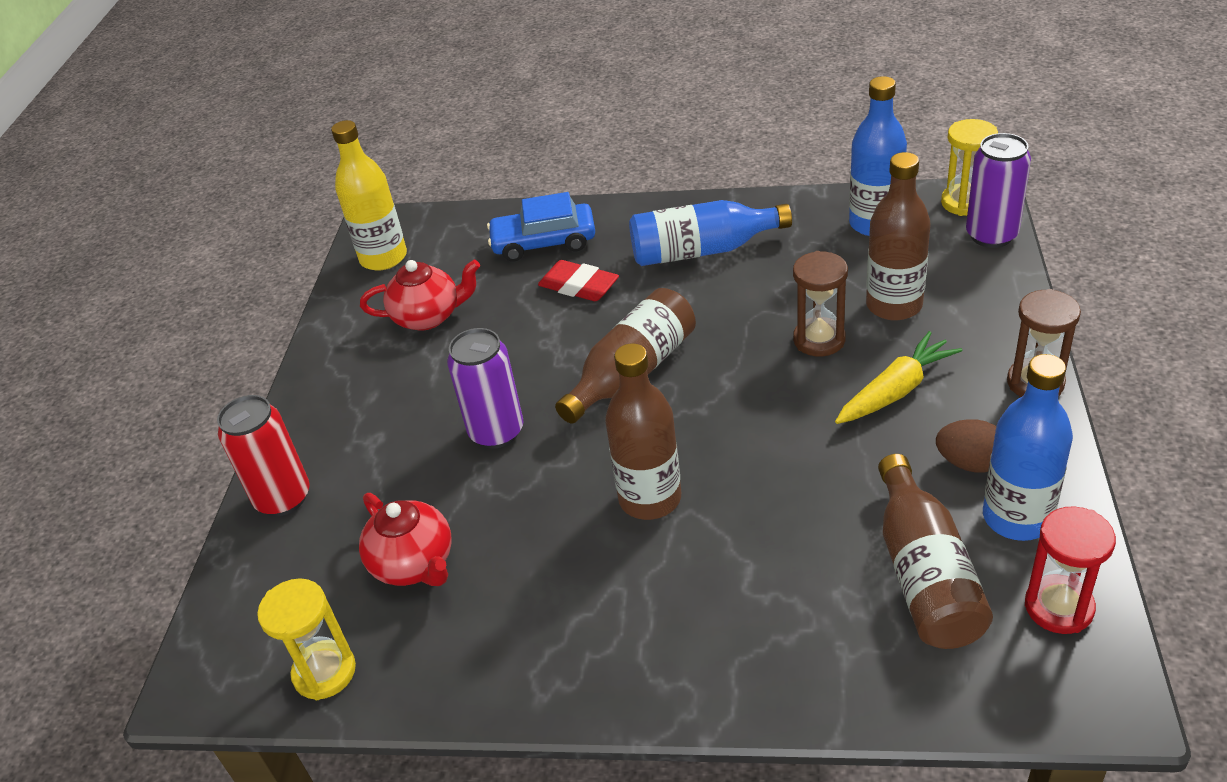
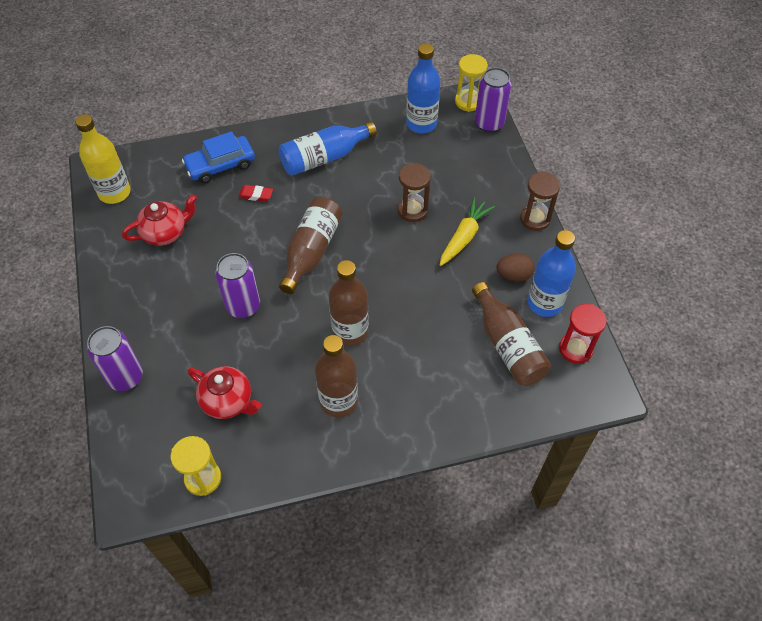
camera: 25 degrees left, 15 degrees up
red can [217,395,310,516] -> purple can [87,326,143,391]
red eraser [538,260,619,301] -> red eraser [238,185,273,202], size x0.66
brown bottle [866,152,931,320] -> brown bottle moved to [315,335,358,417]

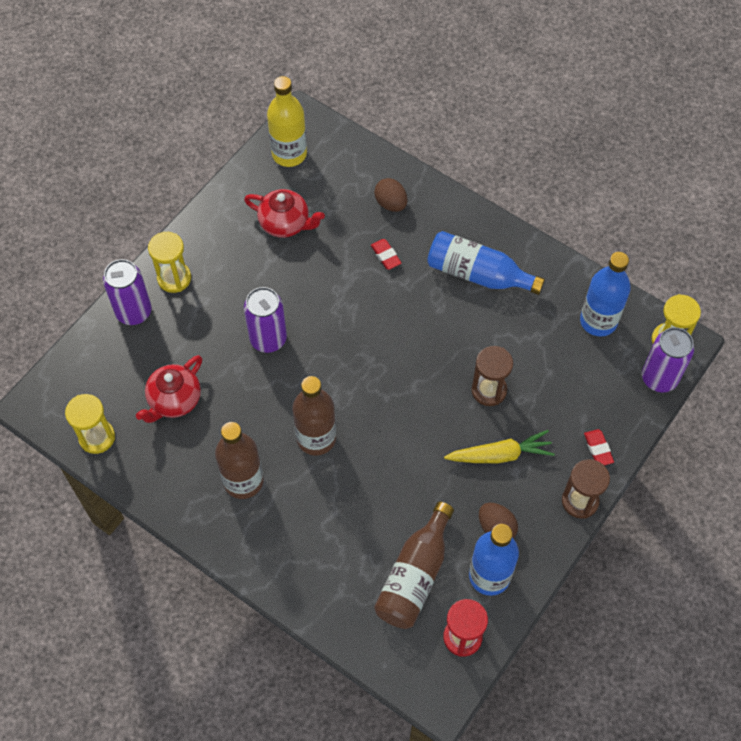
camera: 50 degrees right, 5 degrees up
blue car [182,131,255,183] -> brown egg [374,178,407,212]
red teapot [187,366,262,419] -> red teapot turned 45 degrees clockwise [136,355,202,423]
brown bottle [279,197,342,294] -> none
none -> yellow hourglass [148,232,191,293]
none -> red eraser [584,429,614,466]

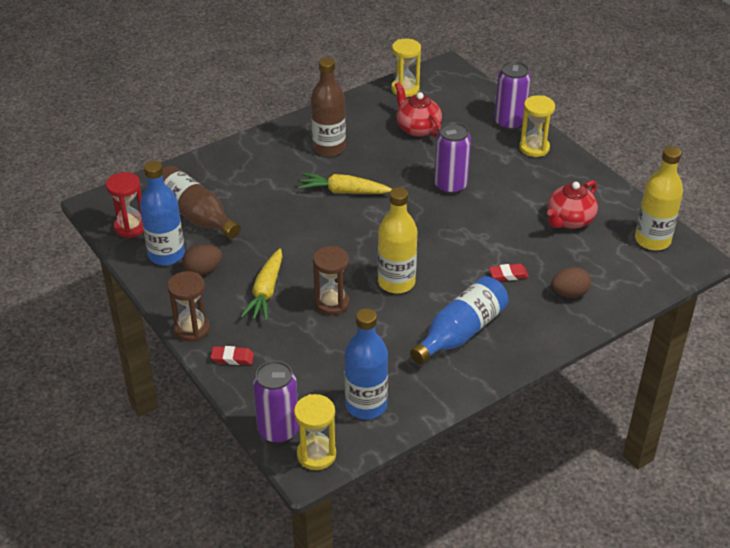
camera: 110 degrees right, 20 degrees down
brown bottle [292,376,336,456] -> yellow carrot [298,173,392,194]
none -> yellow bottle [378,187,417,294]

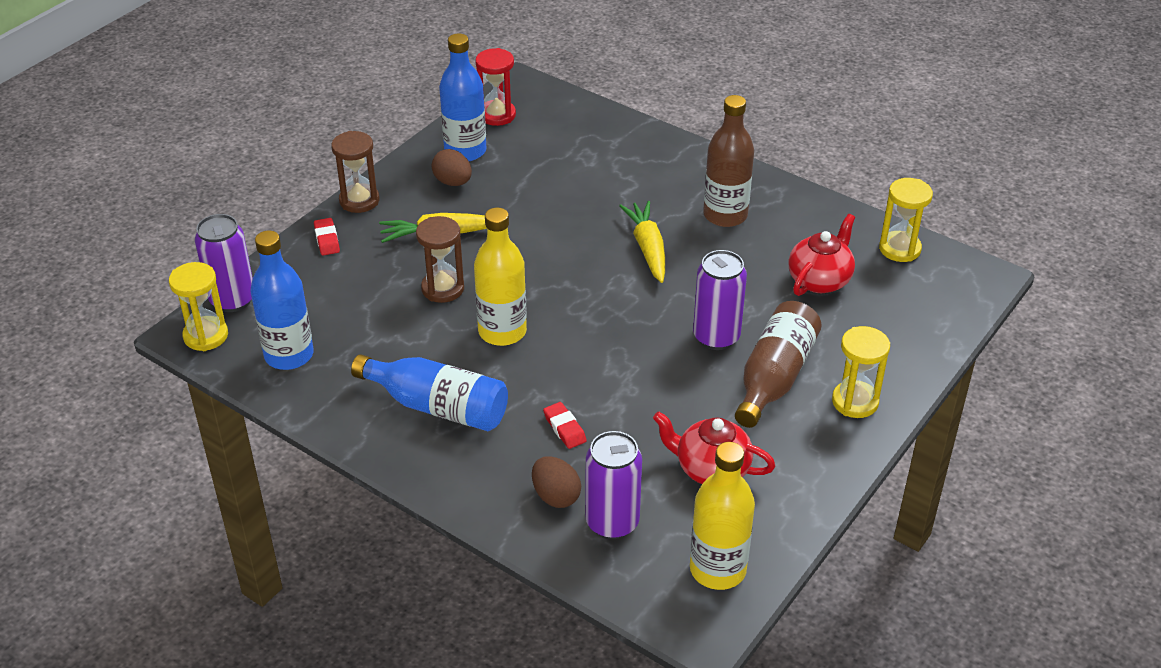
camera: 70 degrees right, 0 degrees up
brown bottle [162,166,241,239] -> brown bottle moved to [735,301,822,428]
purple can [494,61,531,130] -> purple can moved to [585,431,642,539]

